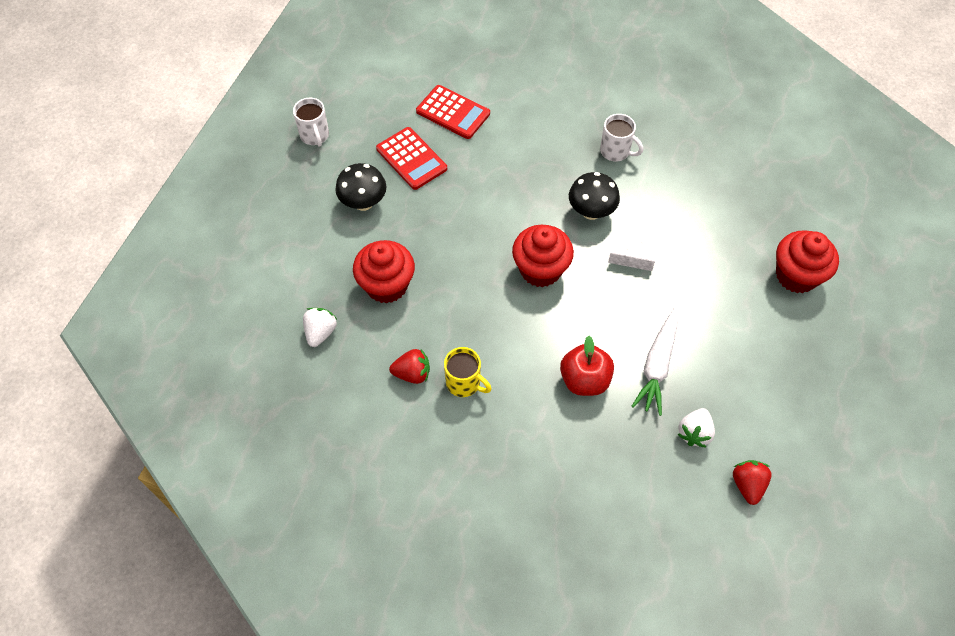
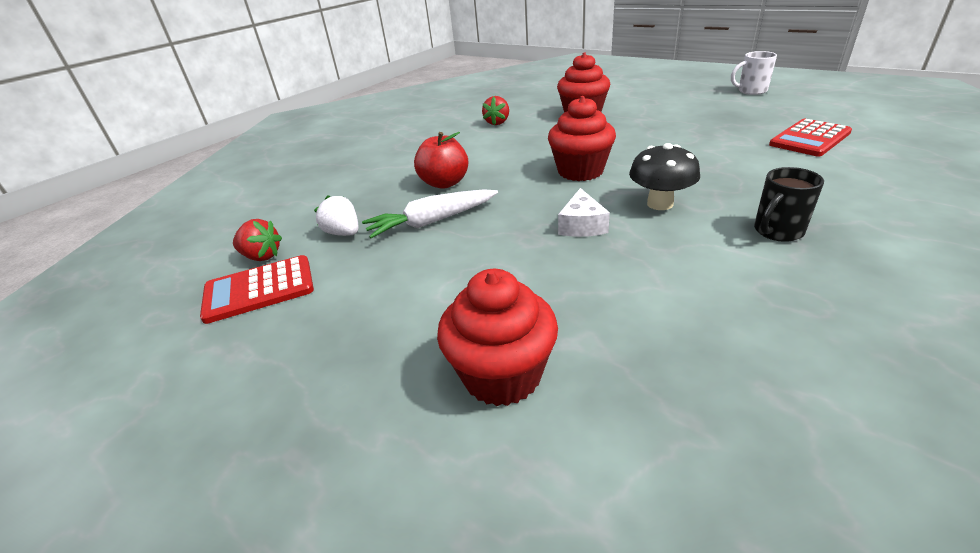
camera: 110 degrees right, 25 degrees down
white strawberry [303,308,337,347] -> none
black mushroom [335,163,386,211] -> none
red calculator [376,127,447,190] -> red calculator moved to [200,255,314,324]
yellow mug [444,347,492,397] -> none
white mug [600,114,643,161] -> black mug [754,167,824,242]
white carrot [632,308,678,416] -> white carrot turned 60 degrees counterclockwise [362,189,498,238]

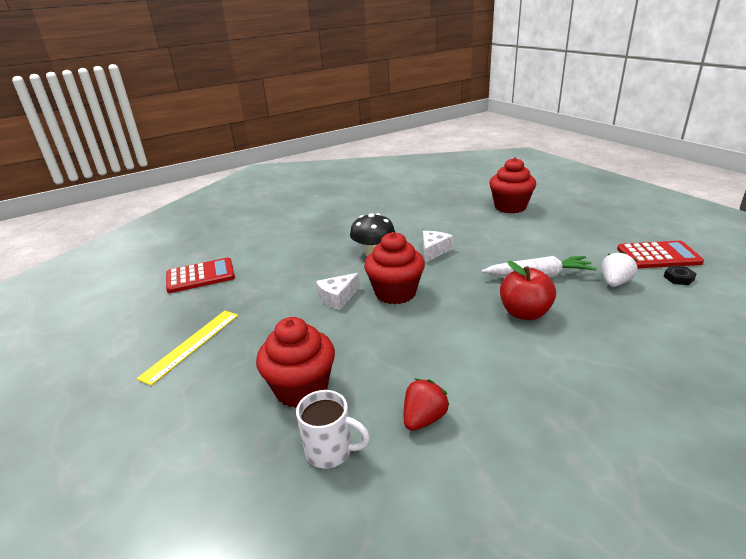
camera: 160 degrees left, 5 degrees down
red strawberry [233,219,282,261] -> black nut [663,265,696,285]
white strawberry [314,195,358,236] -> white strawberry turned 120 degrees counterclockwise [602,251,637,287]
white mug [731,51,777,95] -> white mug moved to [296,390,370,469]
black mug [754,167,824,242] -> none
none -> yellow ruler [136,311,238,386]
none -> white cheese [316,273,360,310]

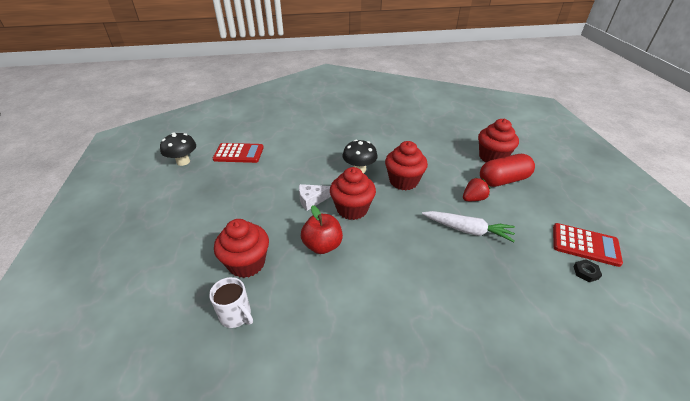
camera: 20 degrees right, 10 degrees up
yellow ruler [136,311,238,386] -> none
red strawberry [404,379,450,431] -> red strawberry moved to [463,178,490,201]
white cheese [423,231,453,263] -> red cupcake [385,141,428,190]
red apple [500,261,556,320] -> red apple moved to [301,205,343,254]
white strawberry [602,251,637,287] -> none
none -> black mushroom [160,132,196,166]
none -> red capsule [480,154,535,187]

